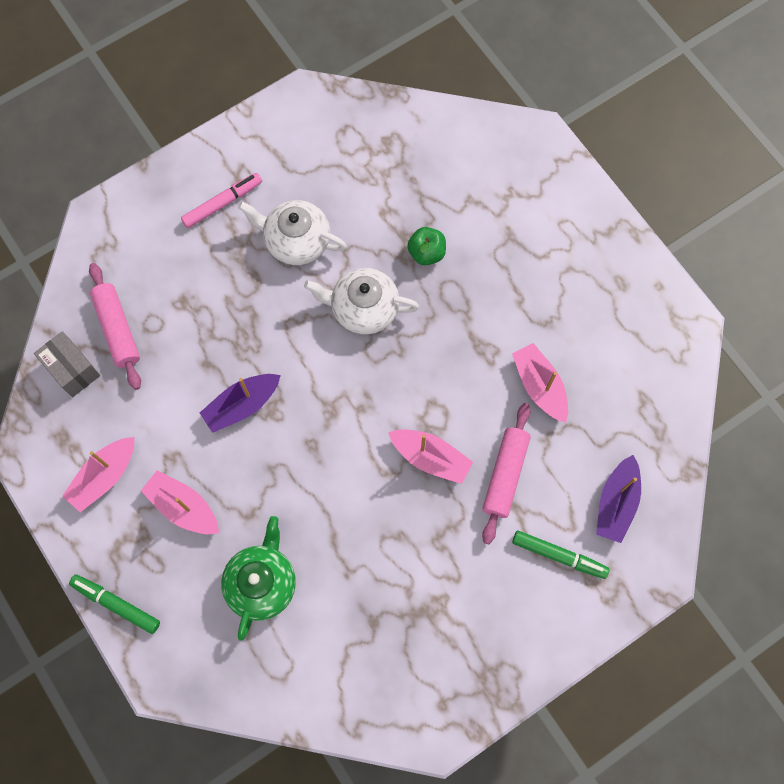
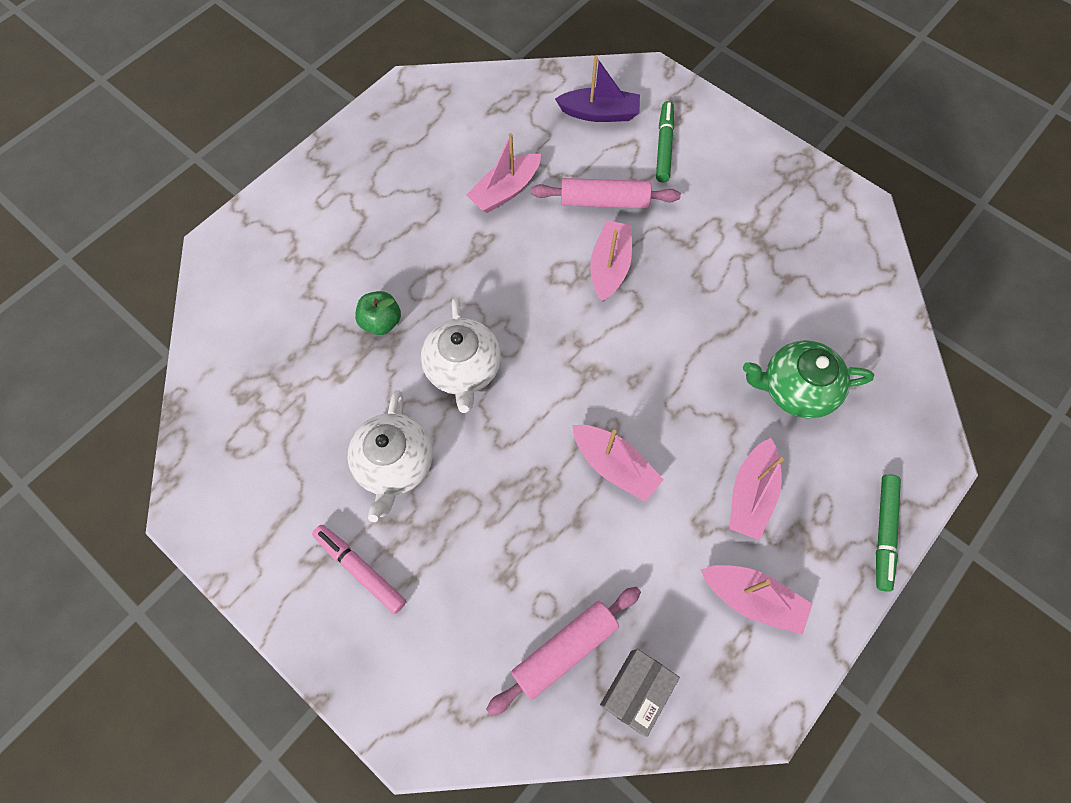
camera: 105 degrees left, 5 degrees down
purple boat [200,374,281,433] -> pink boat [572,425,664,502]

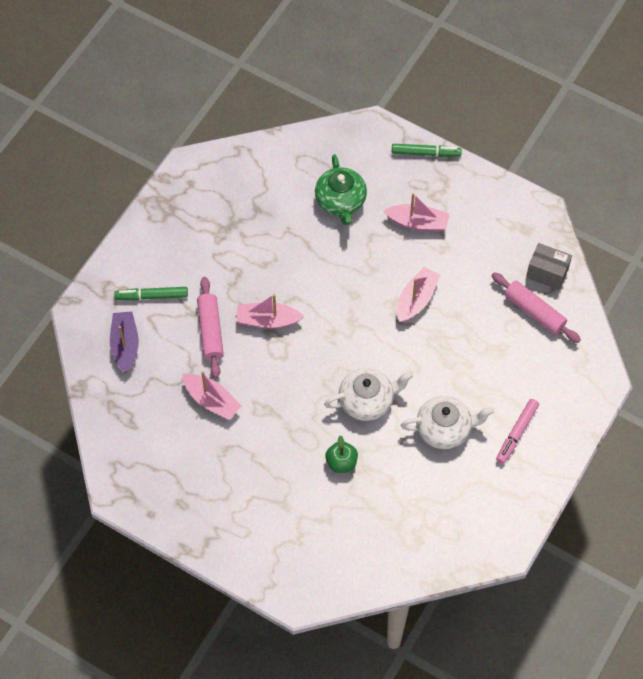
camera: 100 degrees left, 5 degrees down
pink boat [701,565,812,635] -> none

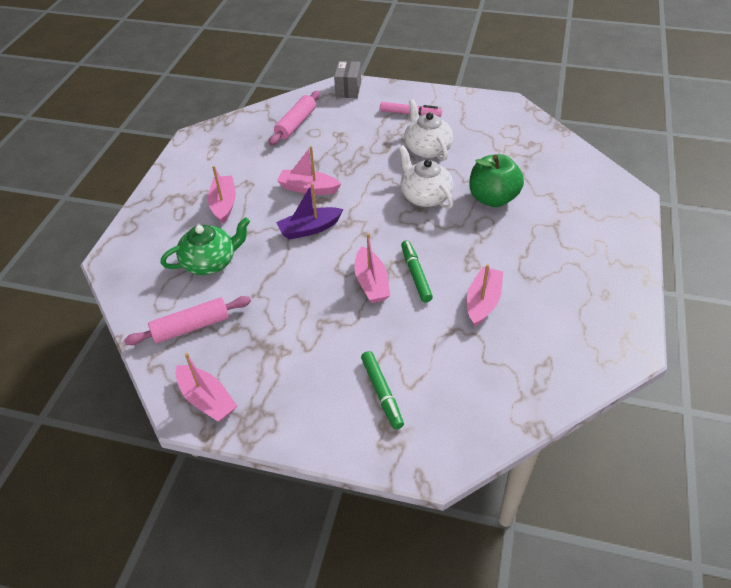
camera: 105 degrees left, 15 degrees down
purple boat [110,311,139,373] -> purple boat moved to [276,183,343,240]
pink rolling pin [197,277,224,378] -> pink rolling pin moved to [124,296,251,345]
green apple [325,435,358,473] -> green apple [469,154,524,207], size x1.74
green marker [392,144,462,157] -> green marker moved to [401,240,433,302]
grey box [526,243,572,290] -> grey box moved to [334,61,361,98]
none -> pink boat [176,353,237,422]

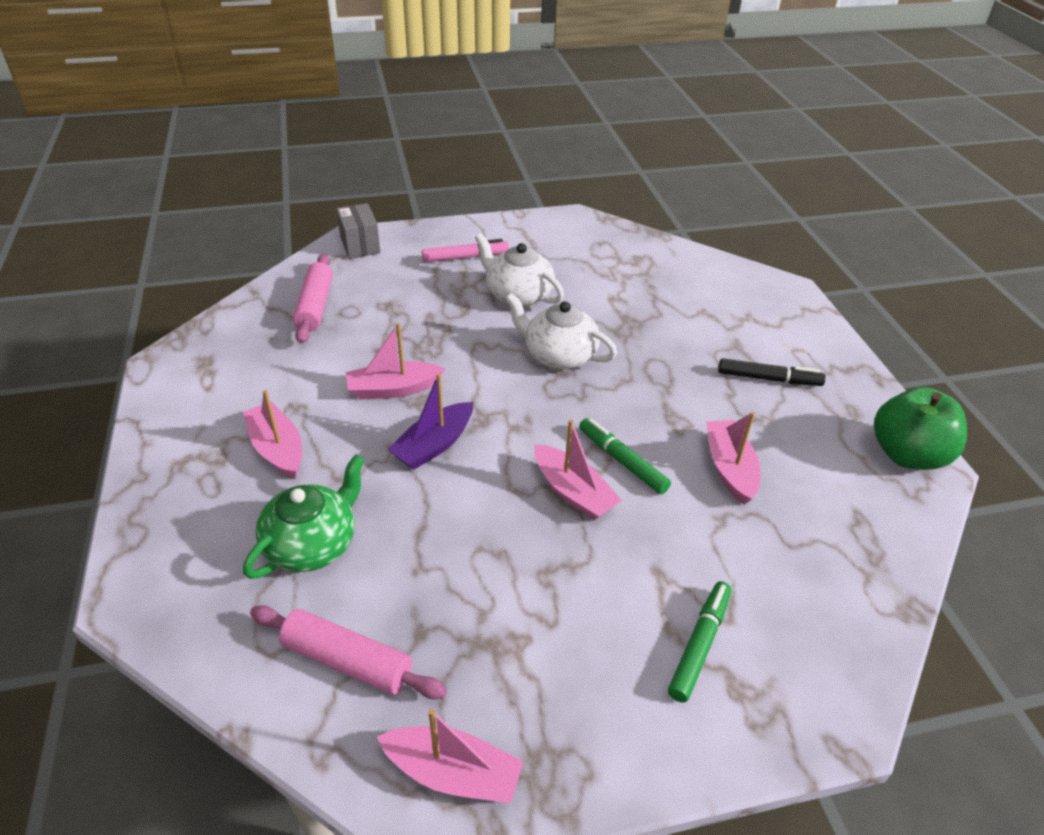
camera: 30 degrees left, 5 degrees down
pink rolling pin [124,296,251,345] -> pink rolling pin turned 75 degrees clockwise [250,605,447,699]
green marker [361,351,404,429] -> green marker turned 105 degrees counterclockwise [668,581,732,703]
green apple [469,154,524,207] -> green apple moved to [874,387,967,470]
none -> black marker [718,358,826,386]

